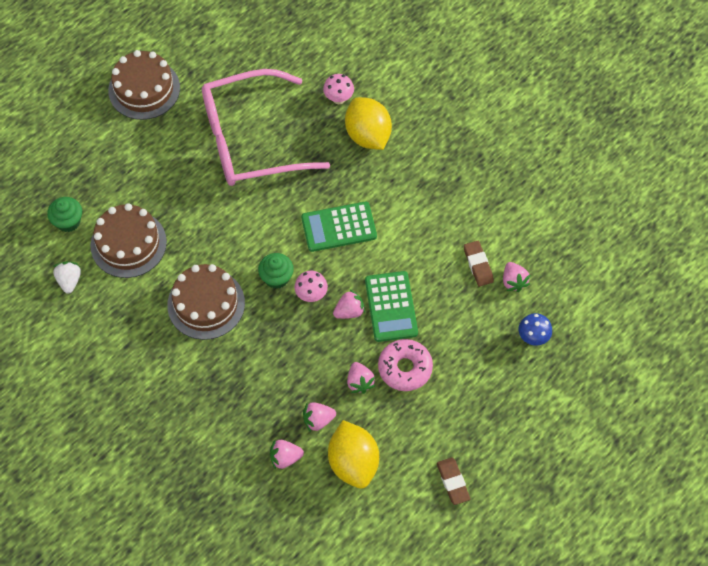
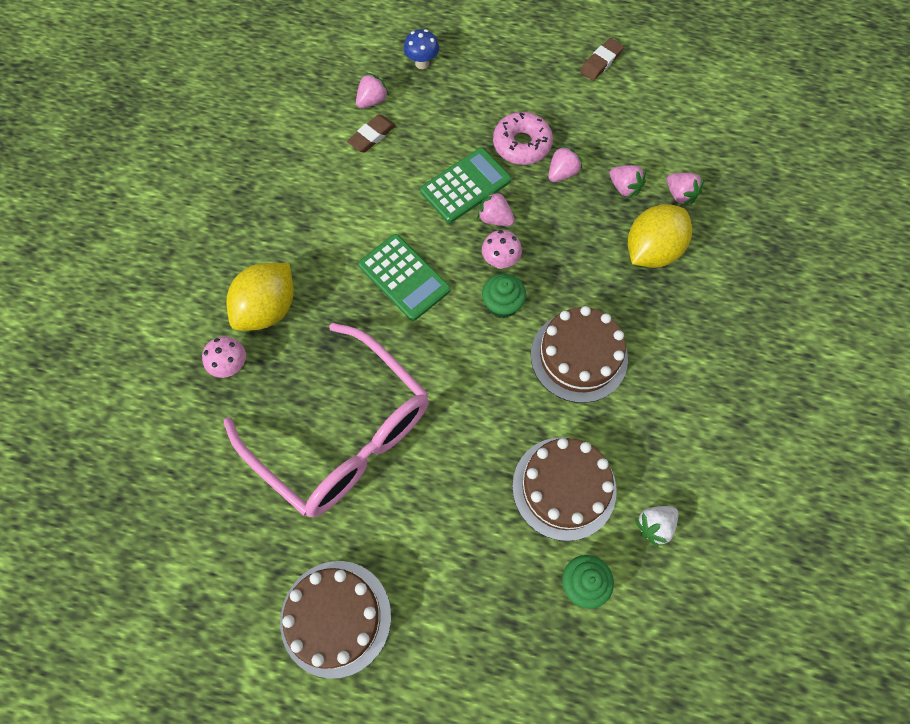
camera: 120 degrees left, 5 degrees up
yellow lemon [328,420,379,489] -> yellow lemon moved to [628,204,692,268]

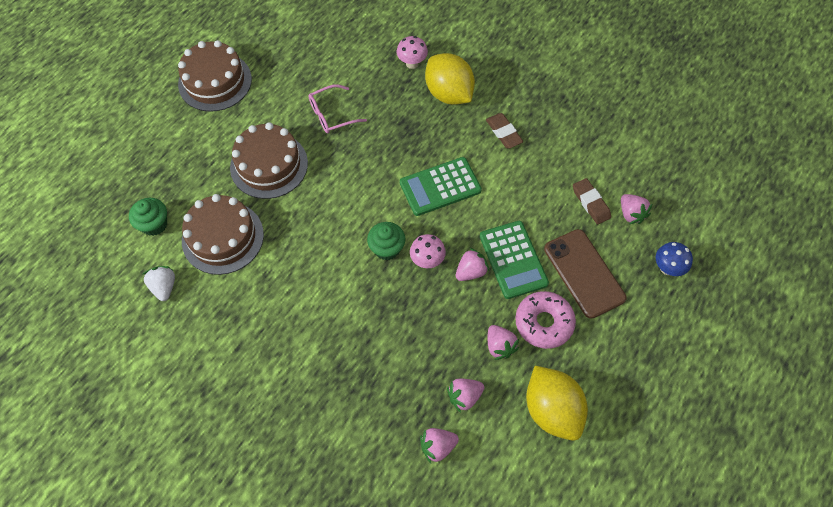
camera: 110 degrees right, 5 degrees down
pink glasses [223,323,429,517] -> pink glasses [308,84,367,134], size x0.41
brown cake [531,306,628,403] -> brown cake moved to [230,122,308,199]
brown eraser [580,38,624,81] -> brown eraser moved to [486,113,523,148]
yellow lemon [628,204,692,268] -> yellow lemon moved to [526,366,588,441]
none -> brown phone [544,229,626,319]

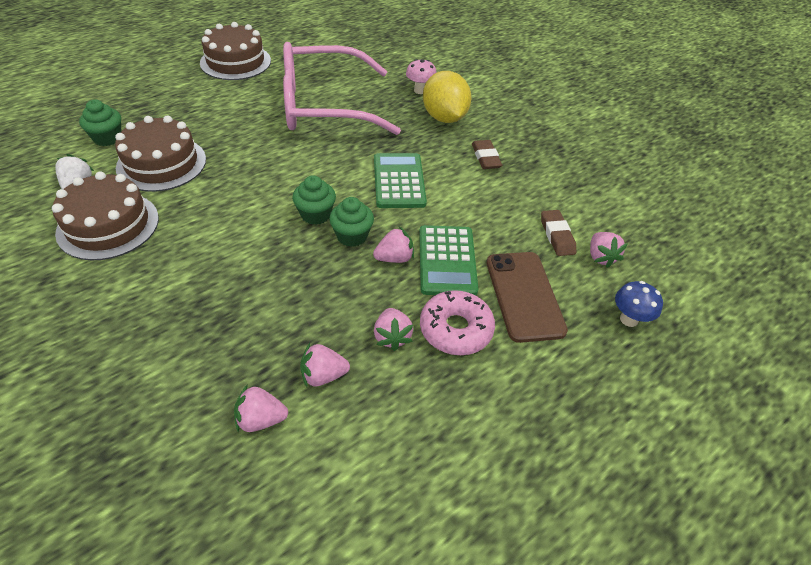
camera: 15 degrees right, 15 degrees down
brown cake [230,122,308,199] -> brown cake moved to [52,171,159,260]
pink glasses [308,84,367,134] -> pink glasses [283,42,401,135], size x2.43
green calculator [400,157,482,216] -> green calculator turned 90 degrees clockwise [374,153,427,208]
pink mushroom [410,234,446,268] -> green cupcake [329,197,374,247]
yellow lemon [526,366,588,441] -> none

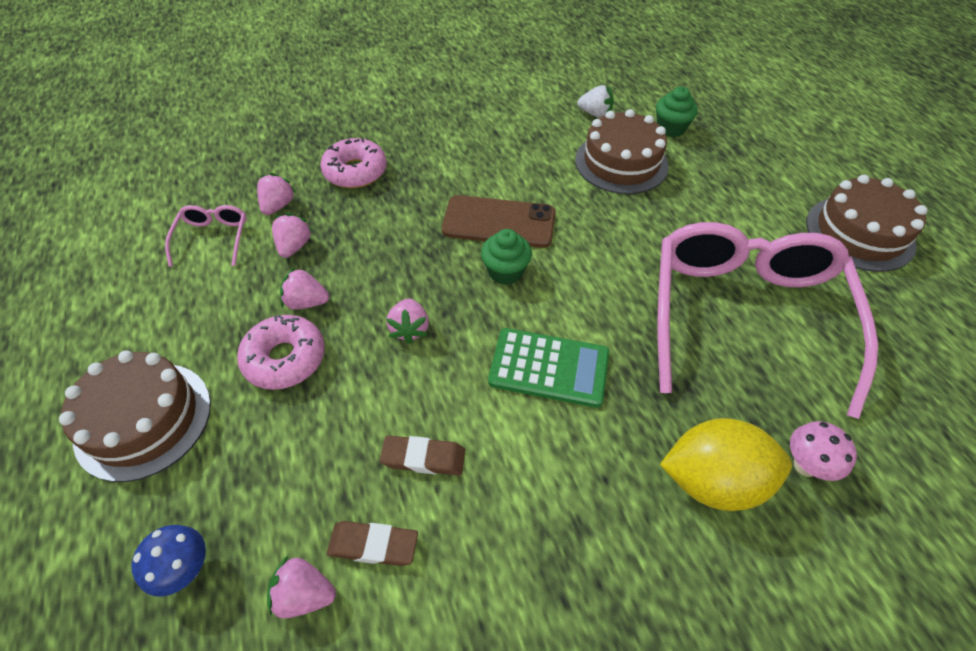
camera: 110 degrees right, 5 degrees up
brown cake [52,171,159,260] -> brown cake moved to [59,350,211,482]
green cupcake [329,197,374,247] -> none
green calculator [419,225,478,295] -> none
brown eraser [472,140,502,169] -> brown eraser moved to [380,435,465,475]
brown phone [486,252,568,343] -> brown phone moved to [442,195,556,248]
none -> pink glasses [165,205,247,267]
none -> pink donut [320,138,387,188]

